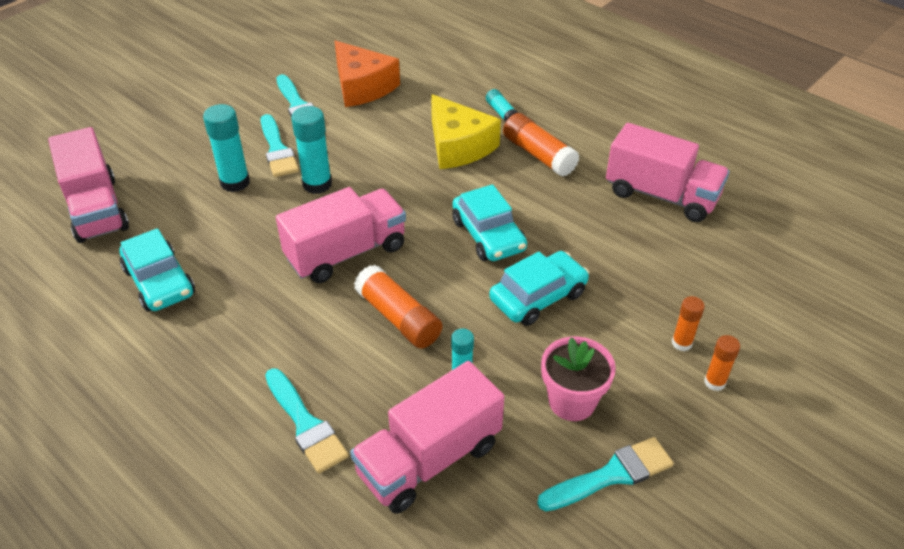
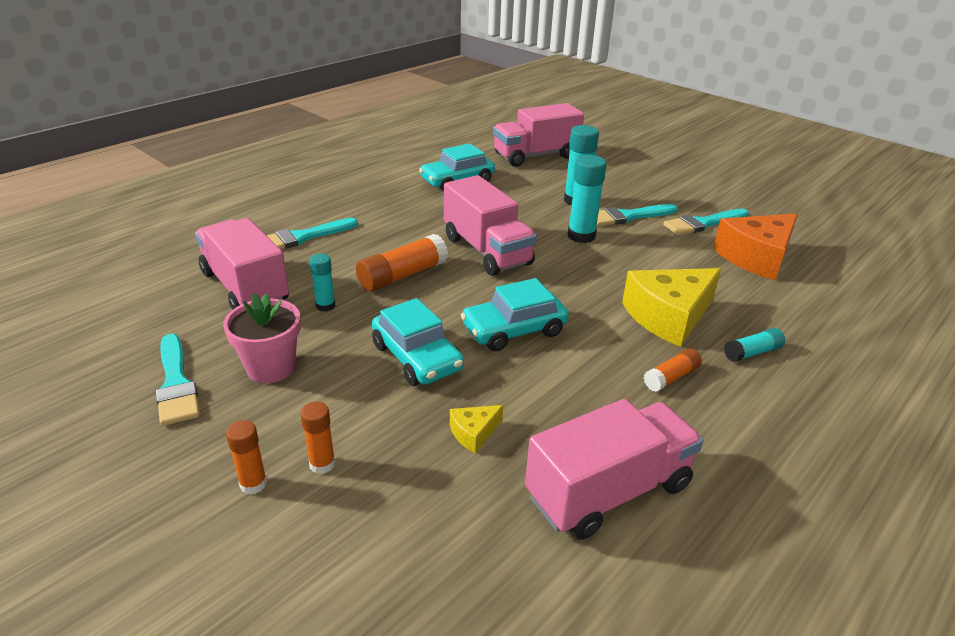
camera: 90 degrees right, 10 degrees down
orange glue stick [503,113,580,177] -> orange glue stick [644,348,702,392], size x0.58
pink truck [606,123,730,222] -> pink truck turned 150 degrees counterclockwise [525,399,703,540]
none -> yellow cheese [450,405,503,453]

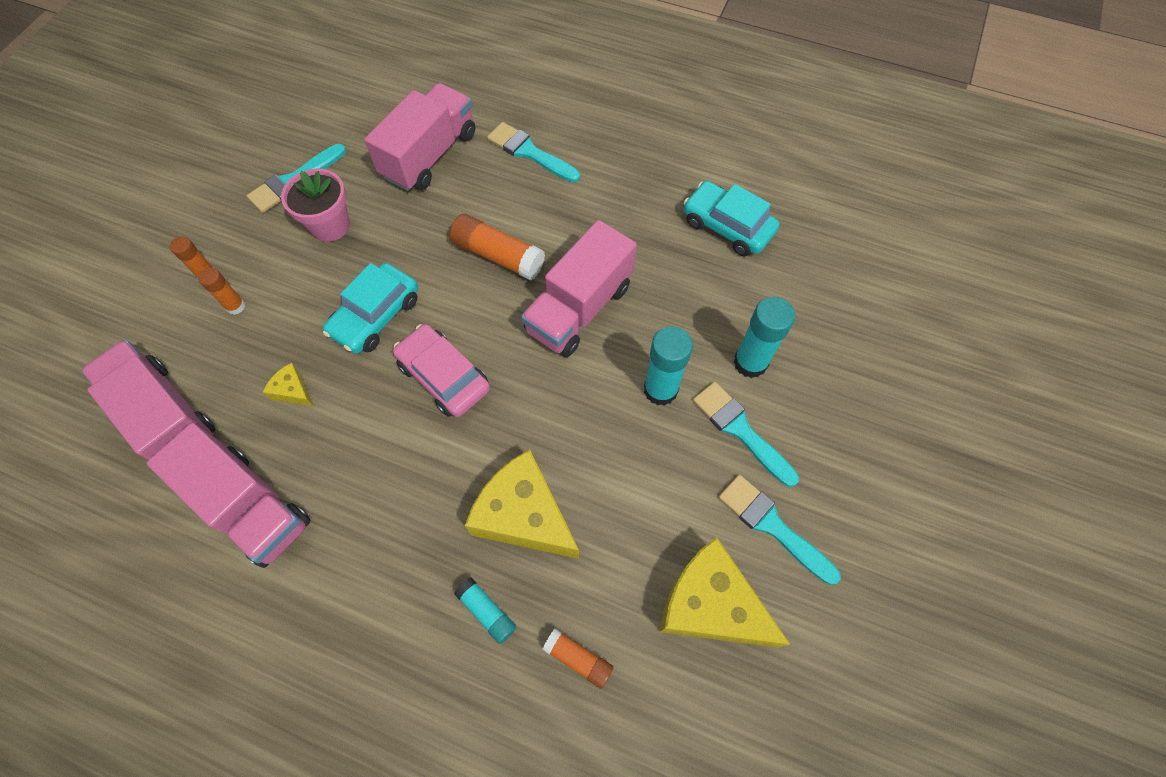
camera: 70 degrees right, 30 degrees up
turquoise glue stick [309,253,335,312] -> none
turquoise car [461,278,569,351] -> pink car [393,324,490,417]
pink truck [493,103,584,167] -> pink truck moved to [82,340,215,460]
orange glue stick [644,348,702,392] -> orange glue stick moved to [542,629,614,689]
orange cheese [713,213,798,280] -> yellow cheese [660,537,790,648]

